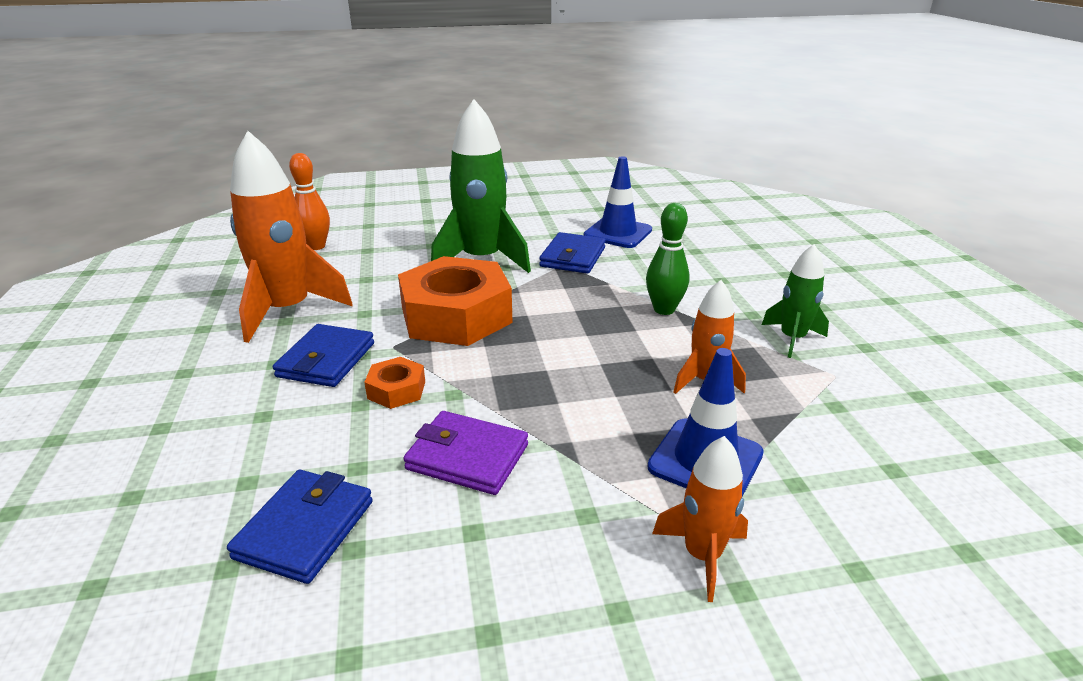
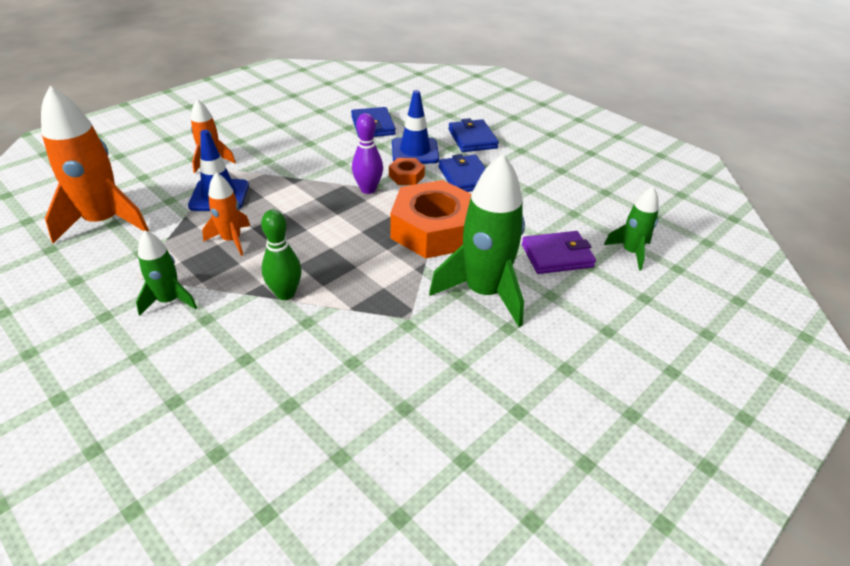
camera: 145 degrees right, 10 degrees up
orange rocket [230,131,353,343] -> orange rocket moved to [41,86,149,243]
orange bowling pin [289,153,330,250] -> green rocket [604,186,659,271]
purple wallet [403,411,528,495] -> purple wallet moved to [522,231,596,274]
blue wallet [539,232,606,274] -> blue wallet moved to [448,118,499,152]
blue traffic cone [584,156,652,248] -> blue traffic cone moved to [392,90,439,164]
none -> purple bowling pin [352,113,383,194]

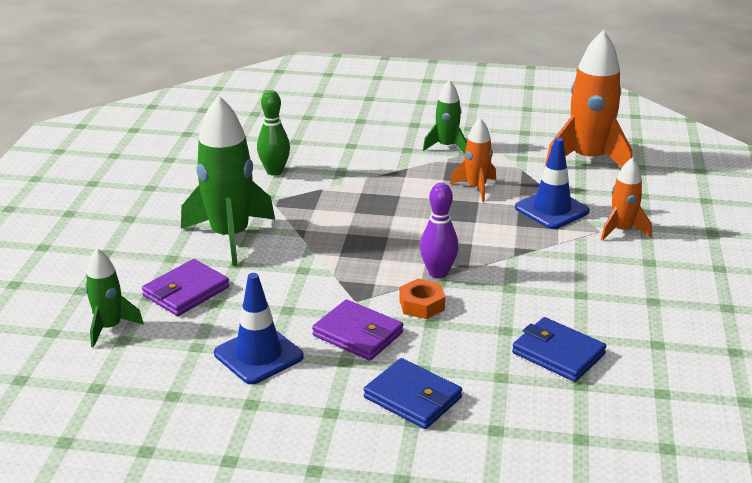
camera: 145 degrees right, 10 degrees down
green bowling pin [261,210,302,300] -> green bowling pin moved to [257,90,290,176]
orange nut [390,180,471,258] -> none
blue traffic cone [392,90,439,164] -> blue traffic cone moved to [214,273,304,384]
blue wallet [438,154,486,192] -> purple wallet [312,299,403,361]

